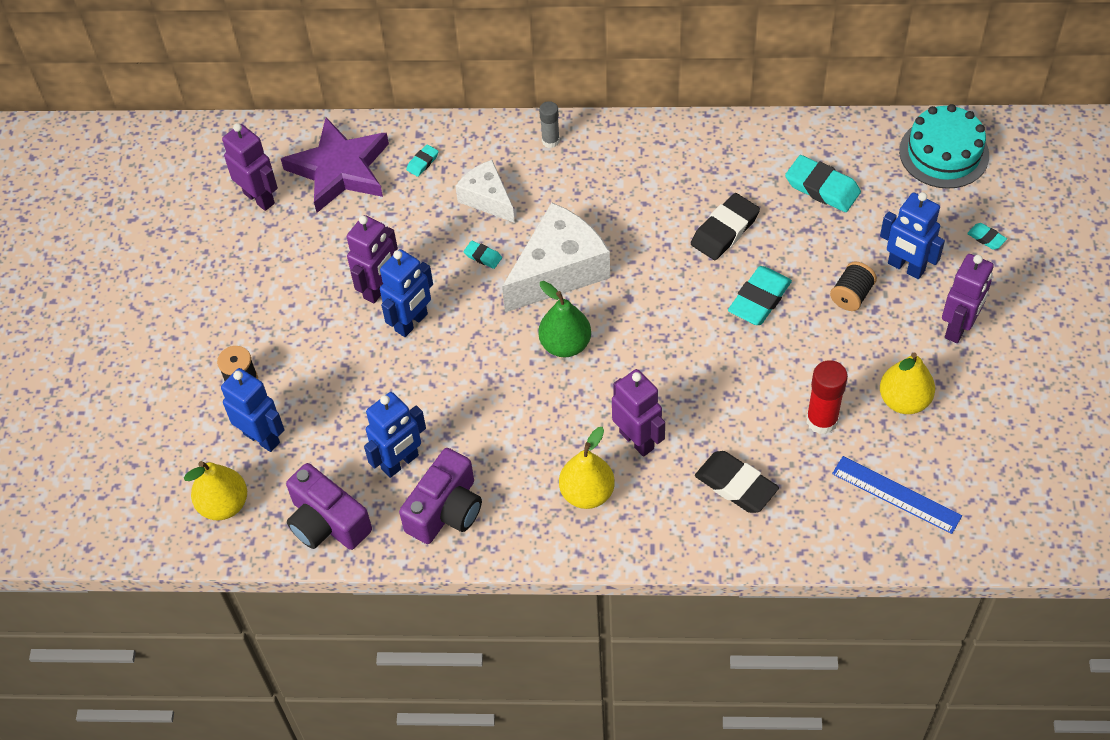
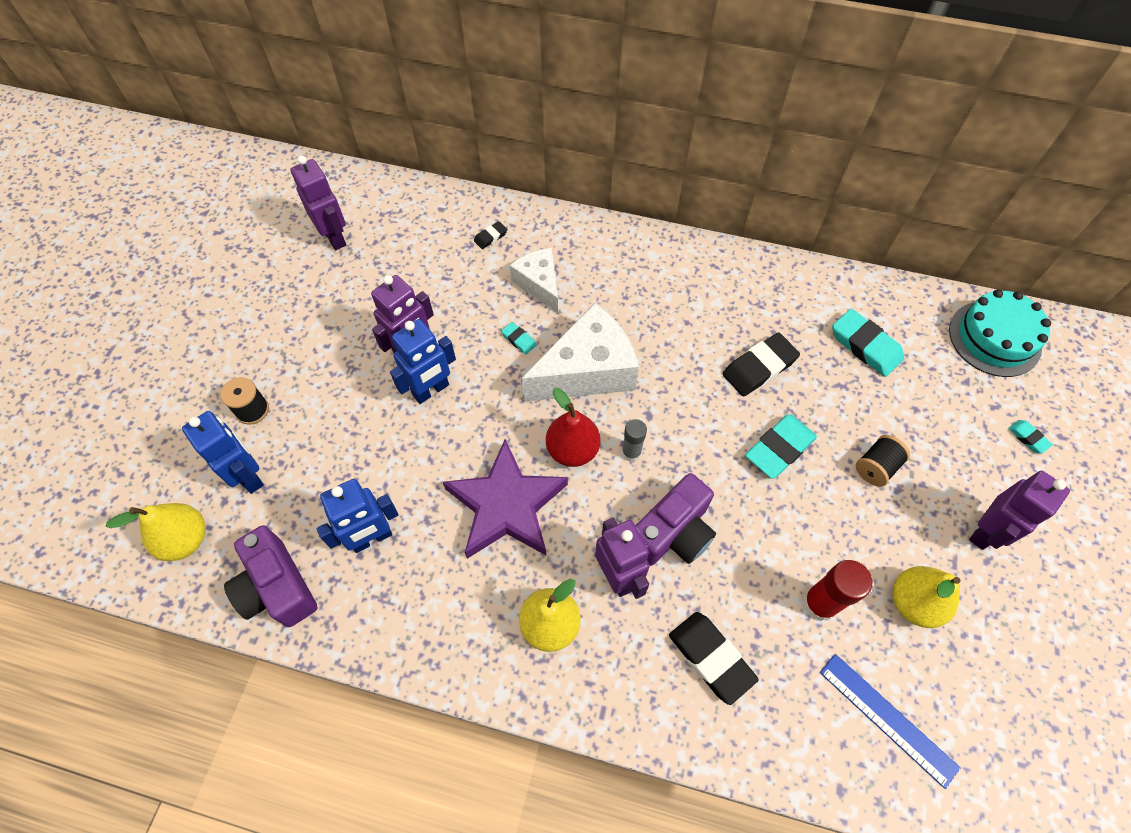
camera: 10 degrees right, 5 degrees up
purple star [281,118,389,213] -> purple star moved to [443,439,568,559]
purple camera [399,448,482,544] -> purple camera moved to [635,473,716,566]
turquoise eraser [406,144,439,177] -> black eraser [474,221,507,249]
green pear [538,281,591,357] -> red pear [546,388,600,467]
grey glue stick [539,101,560,148] -> grey glue stick moved to [622,419,647,462]
blue robot [880,192,945,279] -> none

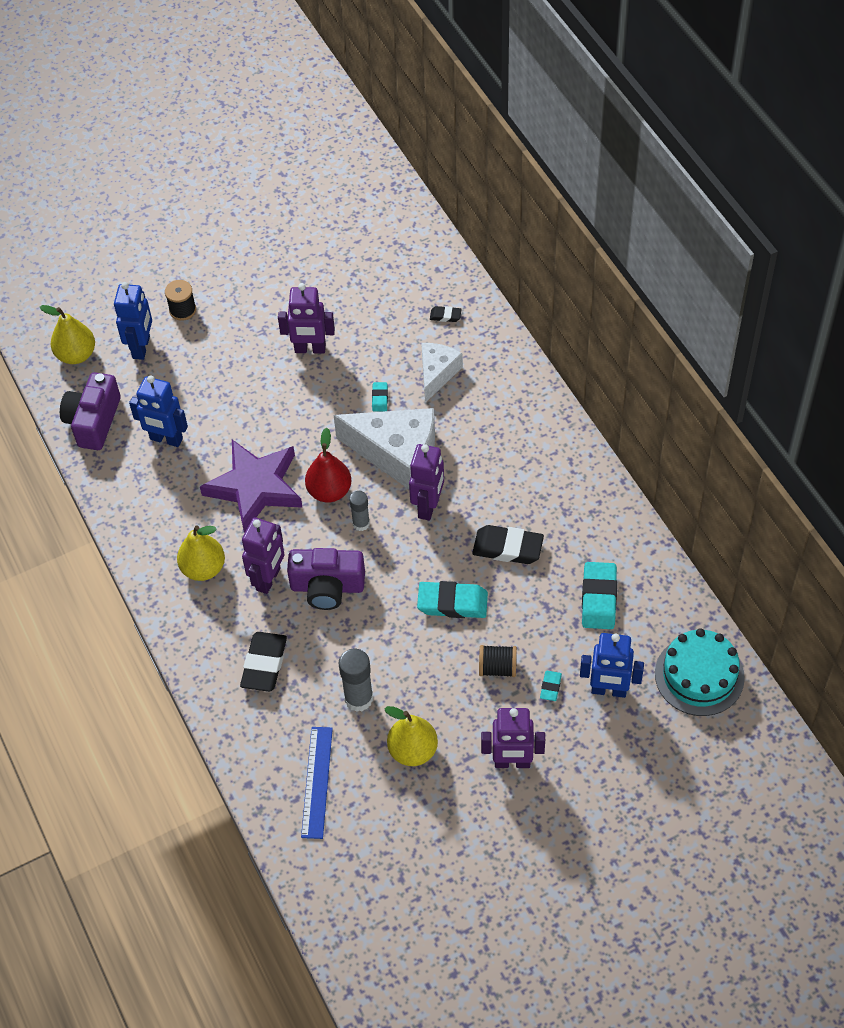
camera: 50 degrees right, 5 degrees down
purple robot [290,156,346,250] -> purple robot moved to [409,444,444,521]
blue robot [390,319,456,404] -> blue robot moved to [580,633,644,698]
red glue stick [802,560,872,622] -> grey glue stick [339,649,373,712]
turquoise eraser [1008,420,1053,453] -> turquoise eraser moved to [540,671,562,701]

